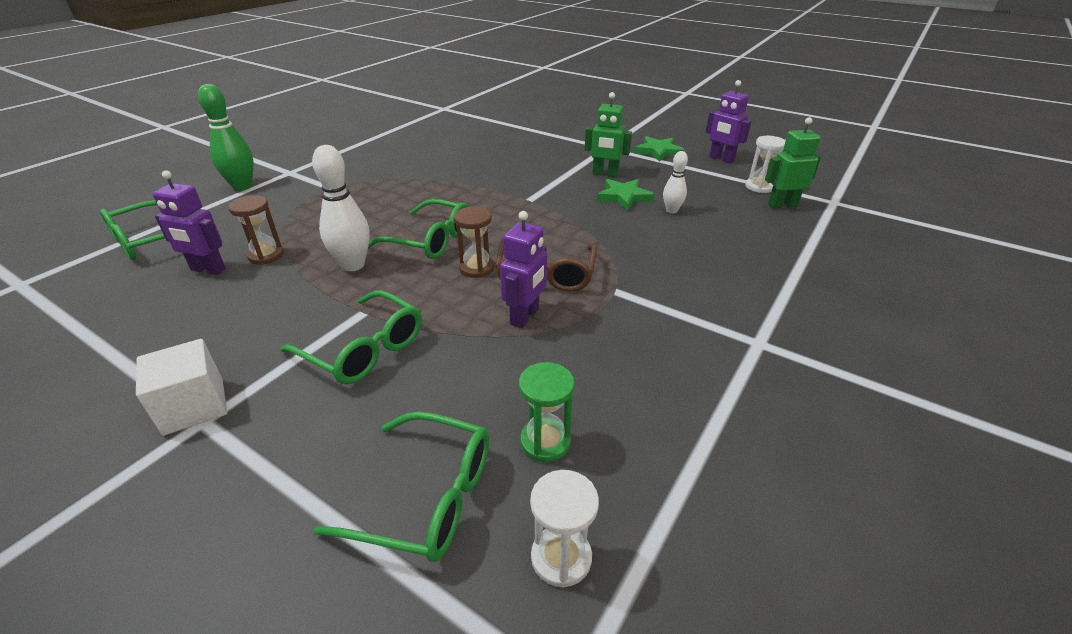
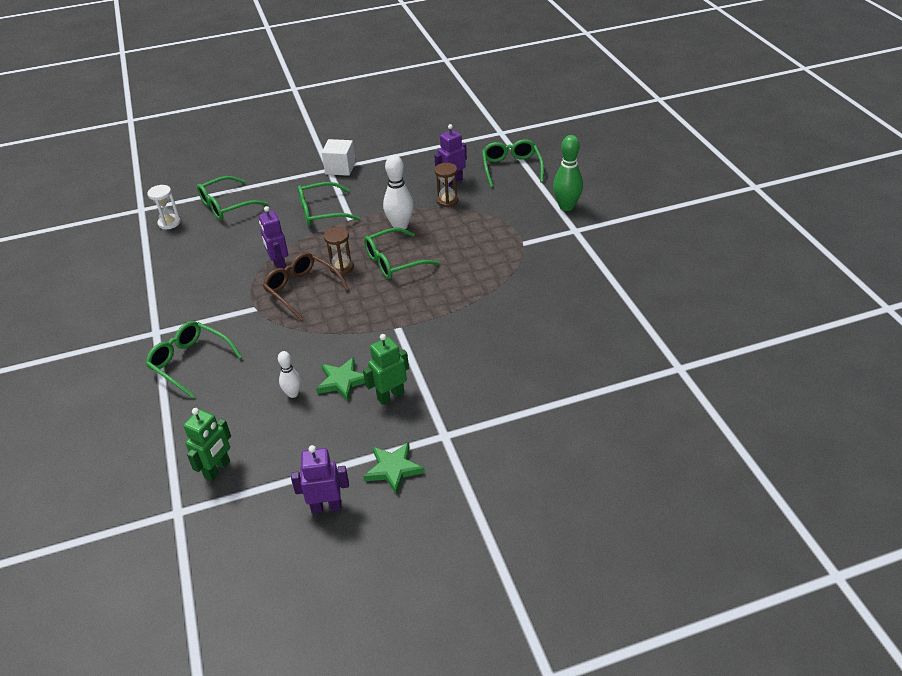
camera: 130 degrees right, 5 degrees up
green hourglass [519,362,574,462] -> none
white hourglass [745,136,786,193] -> none
none -> green glasses [146,321,242,398]

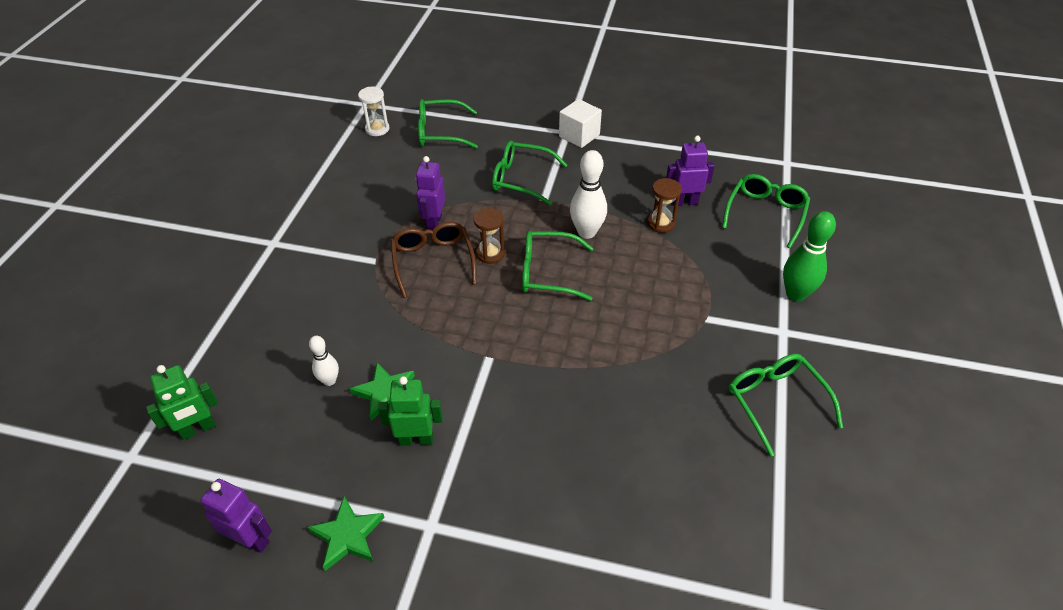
camera: 30 degrees right, 5 degrees up
green glasses [146,321,242,398] -> green glasses moved to [729,354,843,457]

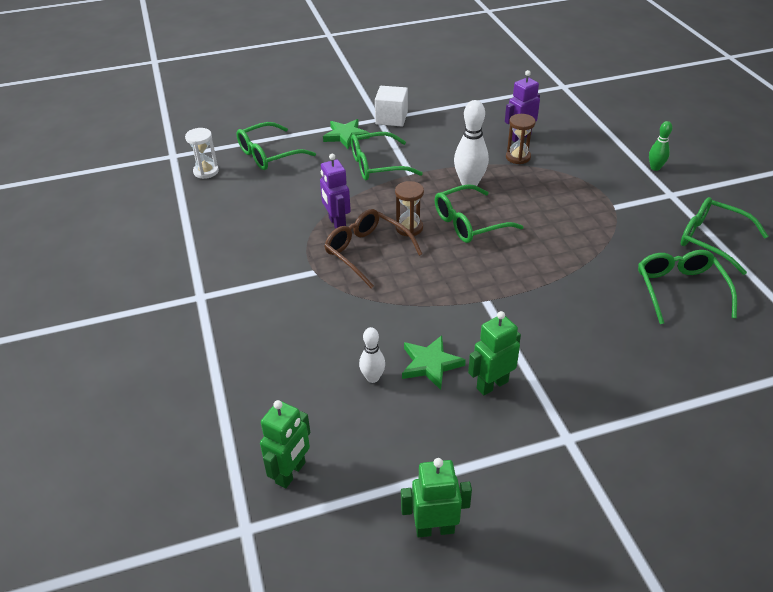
camera: 30 degrees left, 5 degrees down
purple robot [200,479,272,553] -> green robot [401,458,472,538]
green star [307,496,385,571] -> green star moved to [323,119,370,149]
green glasses [722,174,810,248] -> green glasses moved to [638,250,737,324]
green bowling pin [783,211,836,302] -> green bowling pin [649,121,672,171], size x0.58

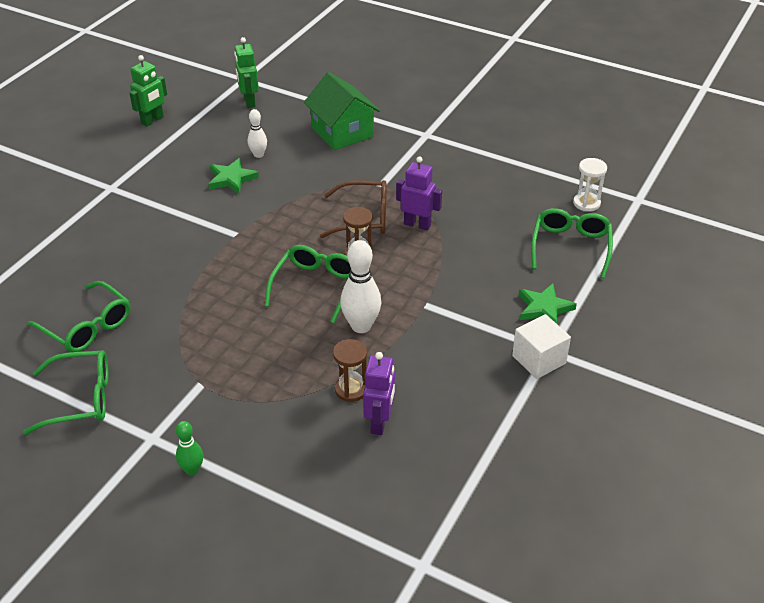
camera: 135 degrees right, 0 degrees up
green glasses [351,132,423,180] -> none
green robot [468,311,521,395] -> none
none -> green house [304,72,380,150]

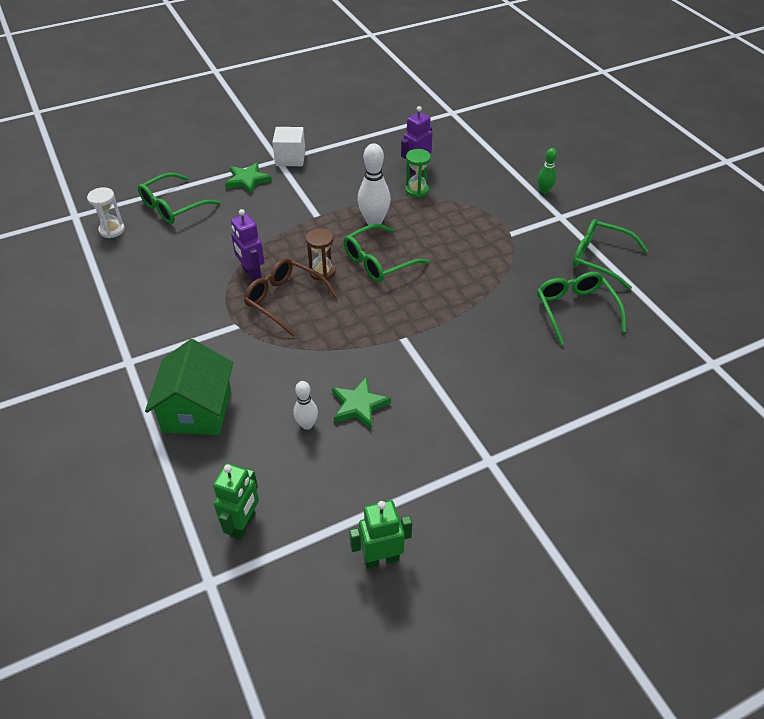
camera: 145 degrees left, 5 degrees up
brown hourglass [333,339,367,402] -> green hourglass [405,149,431,198]

